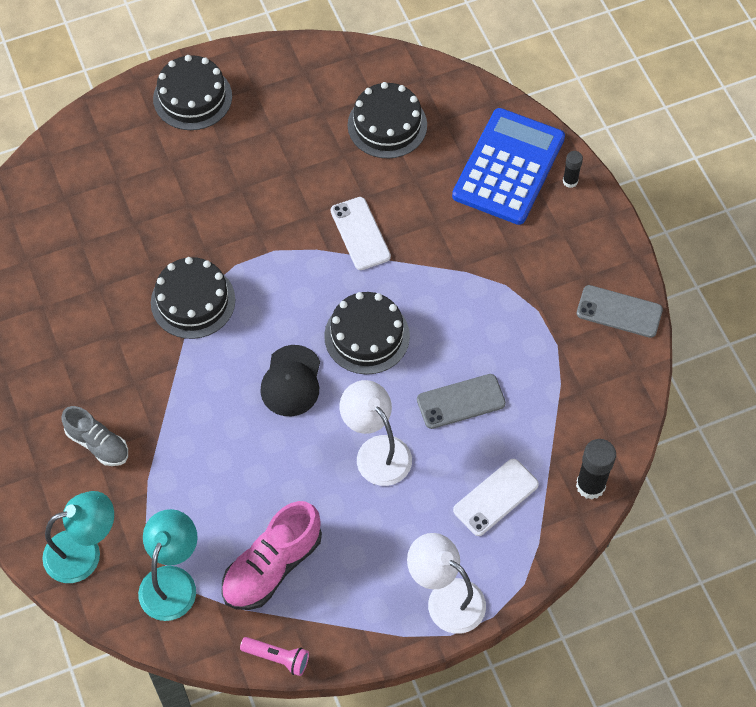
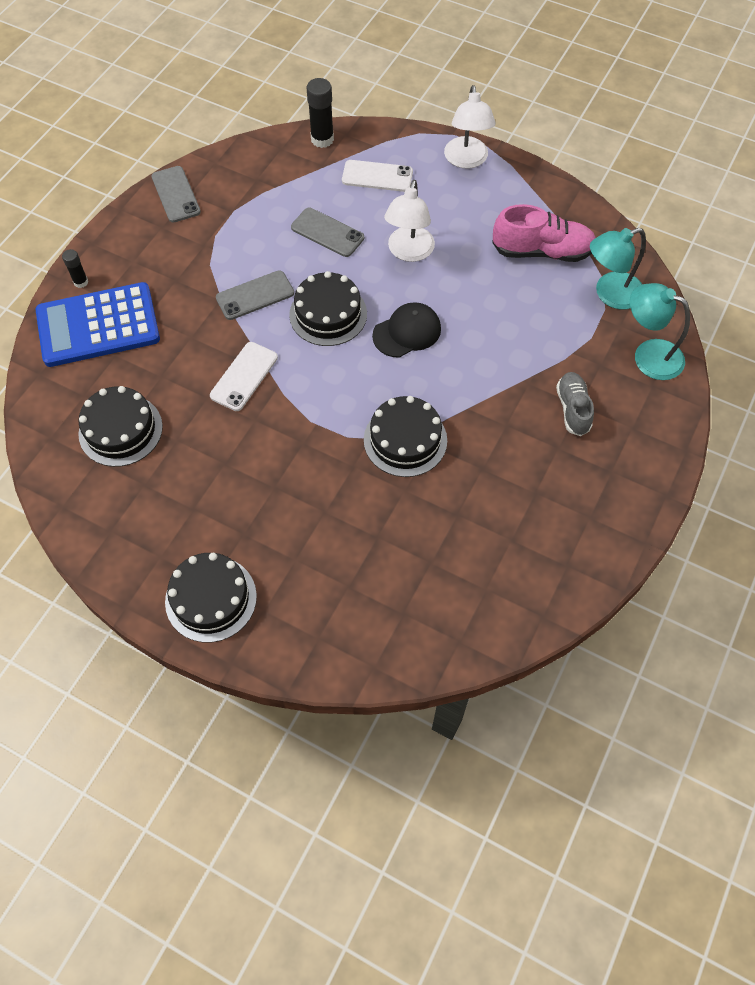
camera: 130 degrees left, 0 degrees up
pink flashlight [240,637,309,676] -> none
none -> grey phone [216,270,294,320]

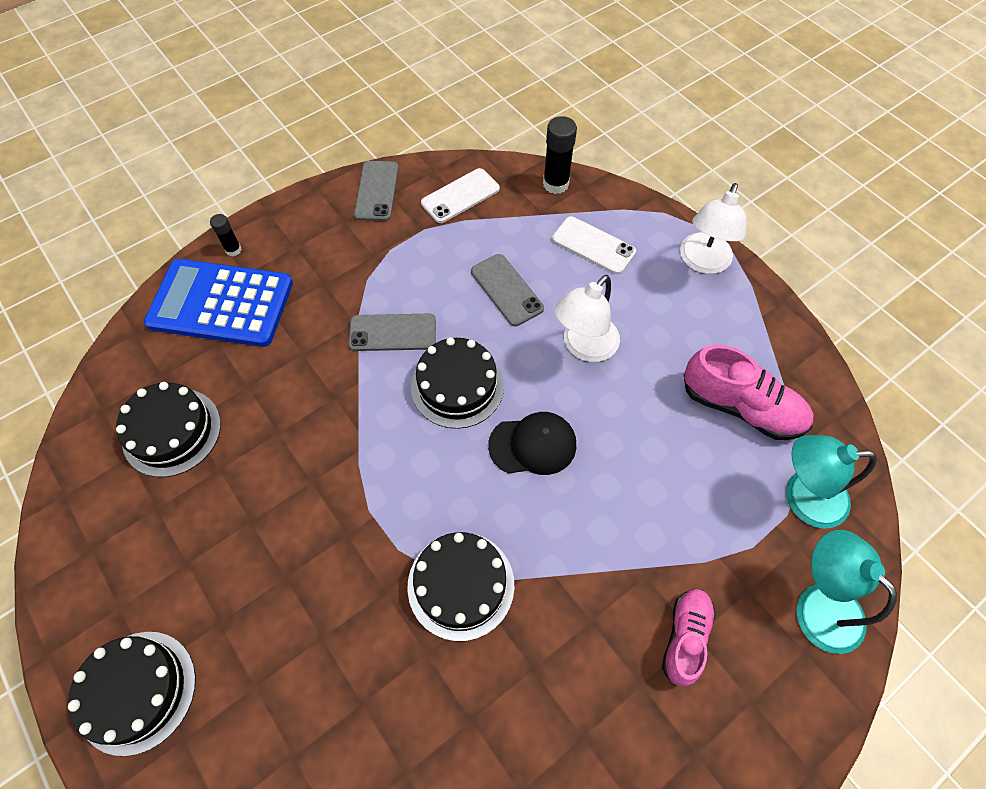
camera: 25 degrees right, 0 degrees up
white phone [210,342,278,411] -> white phone moved to [421,168,500,223]
grey shoe [556,372,594,436] -> pink shoe [662,589,716,686]

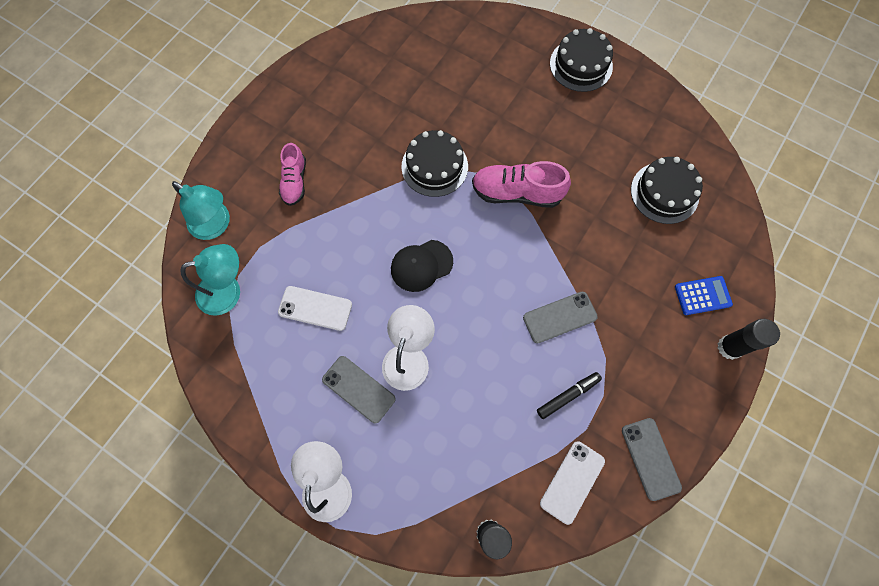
camera: 160 degrees right, 10 degrees up
blue calculator [144,259,293,347] -> blue calculator [675,276,733,315], size x0.48
black glue stick [210,214,242,256] -> black glue stick [718,319,780,360], size x1.74
black cake [411,337,504,429] -> none
grey phone [471,254,544,326] -> grey phone moved to [322,356,396,423]
white phone [552,216,636,274] -> white phone moved to [278,286,352,331]
pink shoe [684,345,813,440] -> pink shoe moved to [472,161,571,208]
none -> black marker [537,372,602,419]

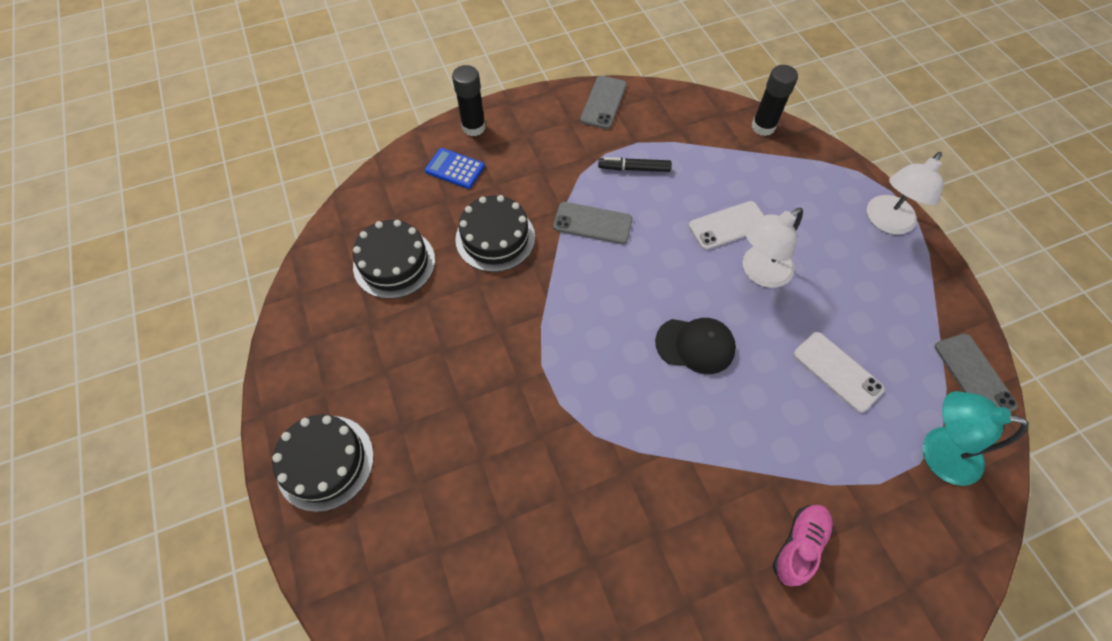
camera: 145 degrees left, 10 degrees down
turquoise lamp [172,181,230,240] -> none
grey phone [322,356,396,423] -> grey phone moved to [935,334,1018,412]
black cake [401,130,468,197] -> black cake moved to [455,195,535,272]
pink shoe [472,161,571,208] -> none
white phone [540,441,605,525] -> white phone moved to [689,201,764,250]

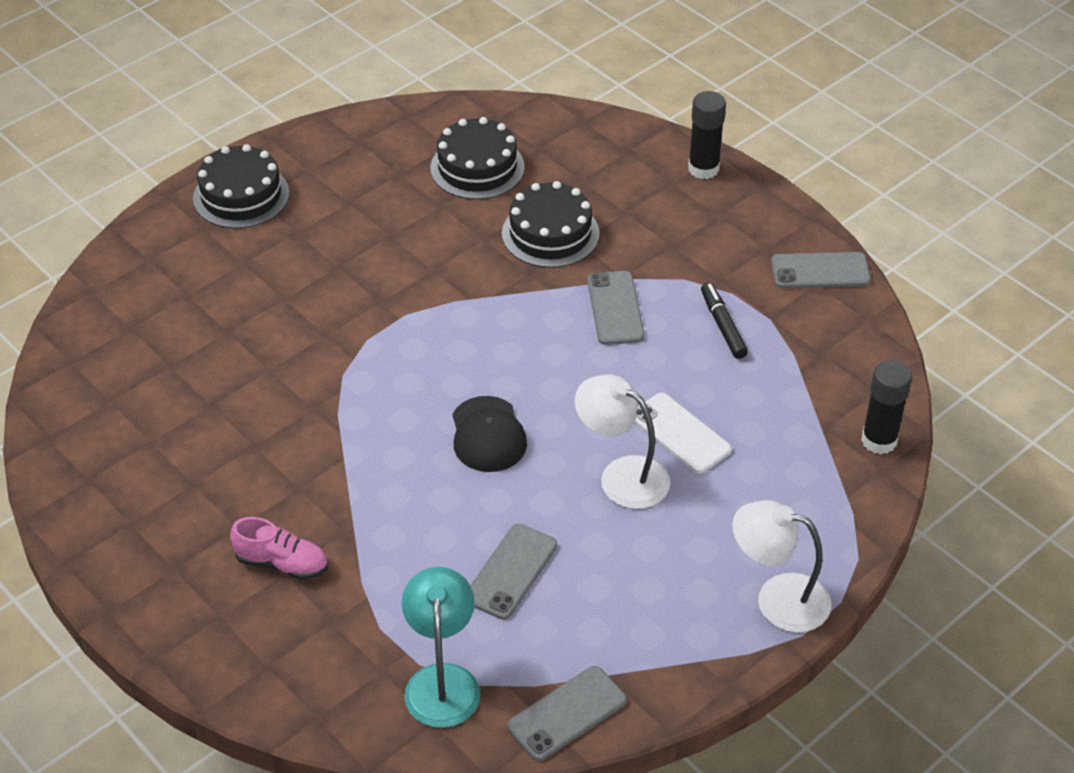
camera: 70 degrees right, 15 degrees down
blue calculator [425,148,485,189] -> none
white phone [793,332,885,413] -> grey phone [470,524,557,620]

